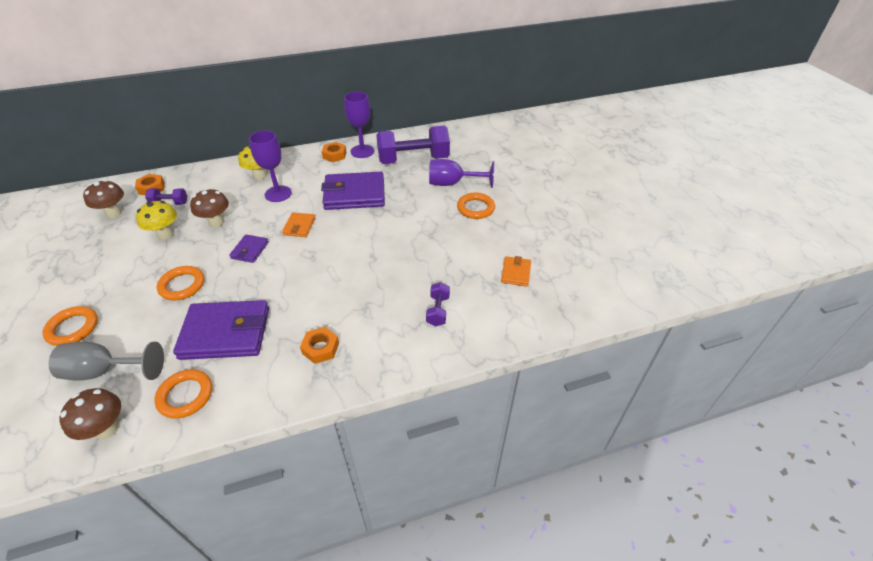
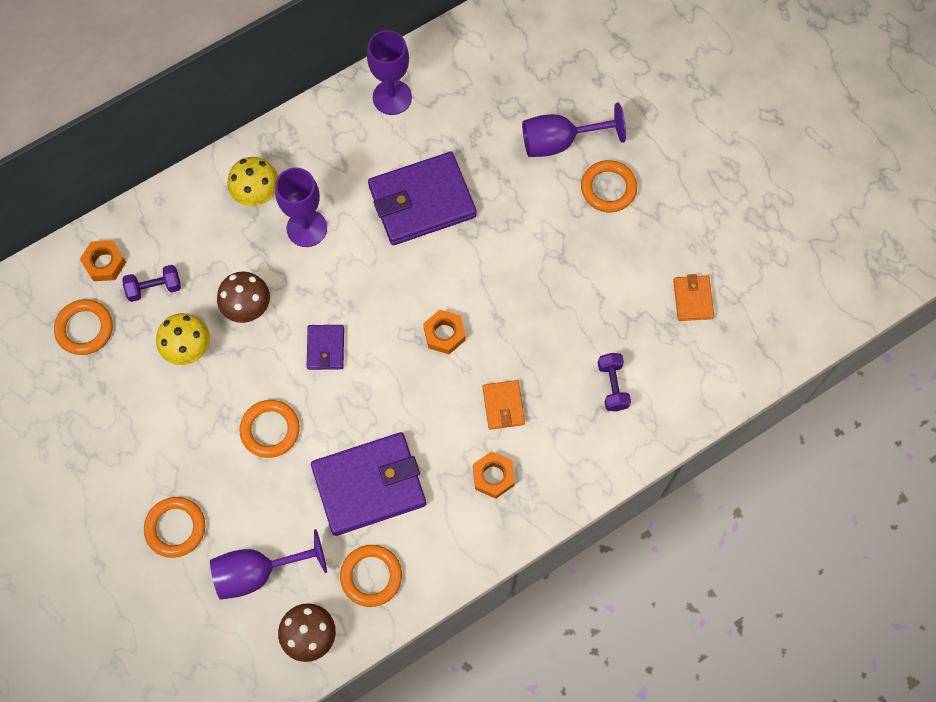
camera: 15 degrees left, 25 degrees up
grey goblet [49,342,164,381] -> purple goblet [210,529,327,600]
brown mushroom [83,180,124,218] -> orange ring [54,299,113,355]
orange wallet [282,213,315,237] -> orange wallet moved to [482,380,525,430]
orange nut [322,142,347,162] -> orange nut moved to [423,310,466,354]
purple dumbbell [376,126,450,164] -> none

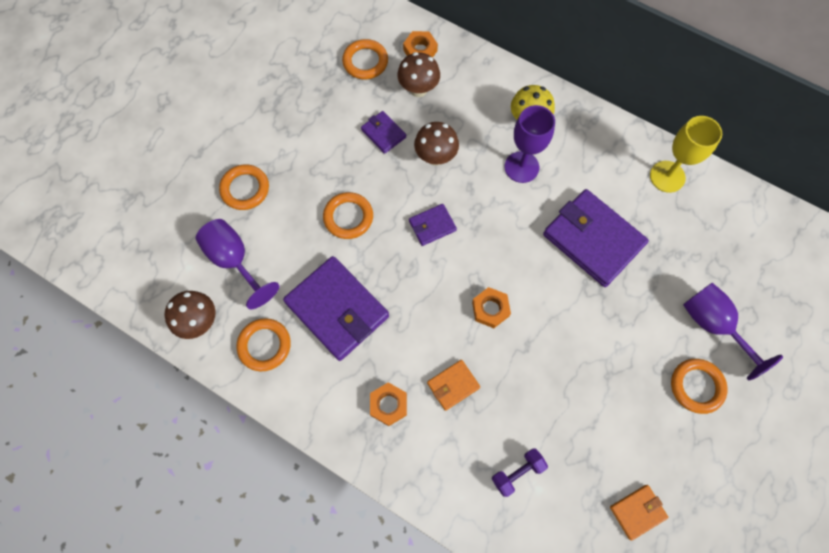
camera: 65 degrees right, 0 degrees up
purple dumbbell [122,265,181,302] -> brown mushroom [397,52,440,97]
yellow mushroom [156,313,210,365] -> purple wallet [361,111,406,154]
purple goblet [367,30,412,115] -> yellow goblet [650,116,722,193]

